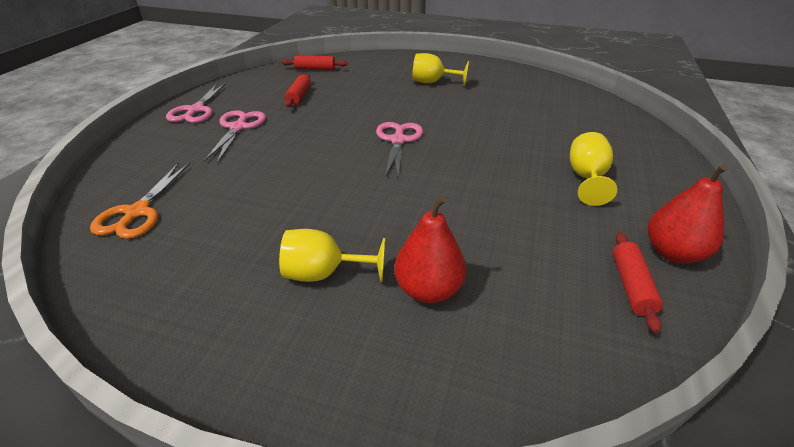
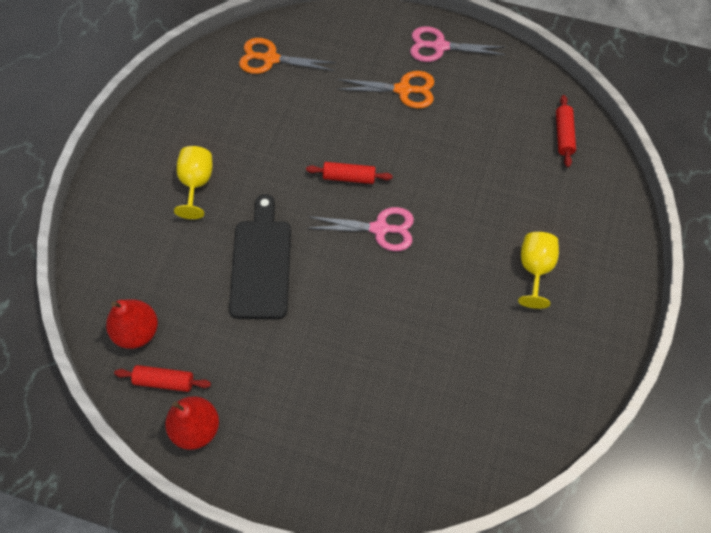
camera: 90 degrees right, 25 degrees up
pink scissors [204,110,266,163] -> orange scissors [337,71,434,108]
red rolling pin [285,74,311,107] -> red rolling pin moved to [306,162,393,184]
red pear [395,196,466,303] -> red pear moved to [106,299,158,349]
yellow goblet [570,132,617,206] -> none
none -> black cutting board [229,194,291,319]

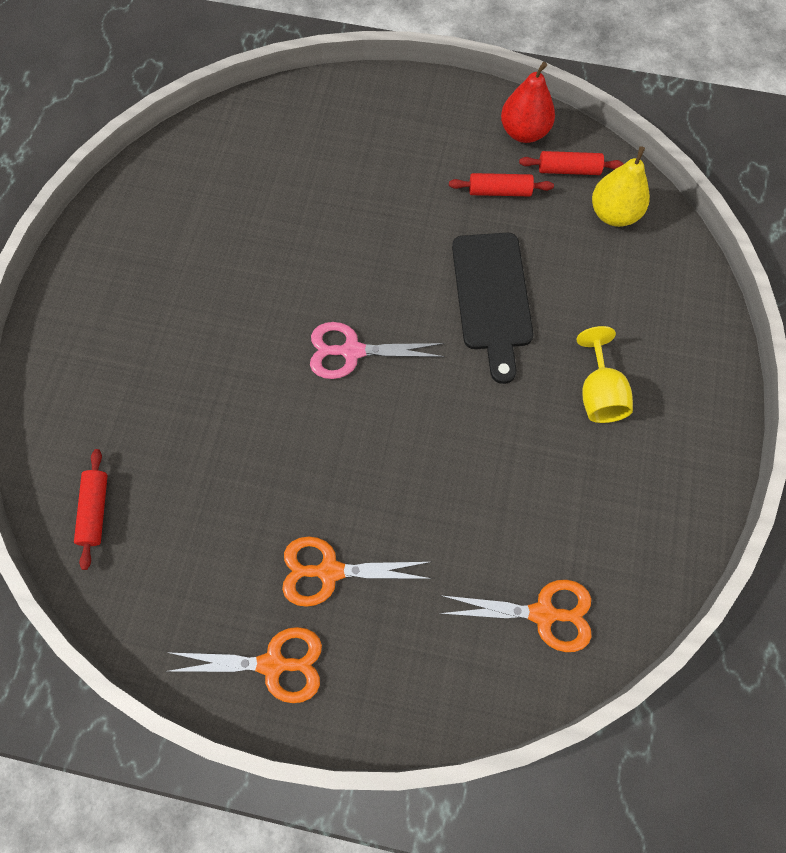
camera: 175 degrees right, 5 degrees up
red pear [106,299,158,349] -> yellow pear [592,146,650,227]
red rolling pin [306,162,393,184] -> red rolling pin moved to [449,173,554,196]
pink scissors [410,26,505,62] -> orange scissors [166,627,322,703]
yellow goblet [518,232,559,309] -> none

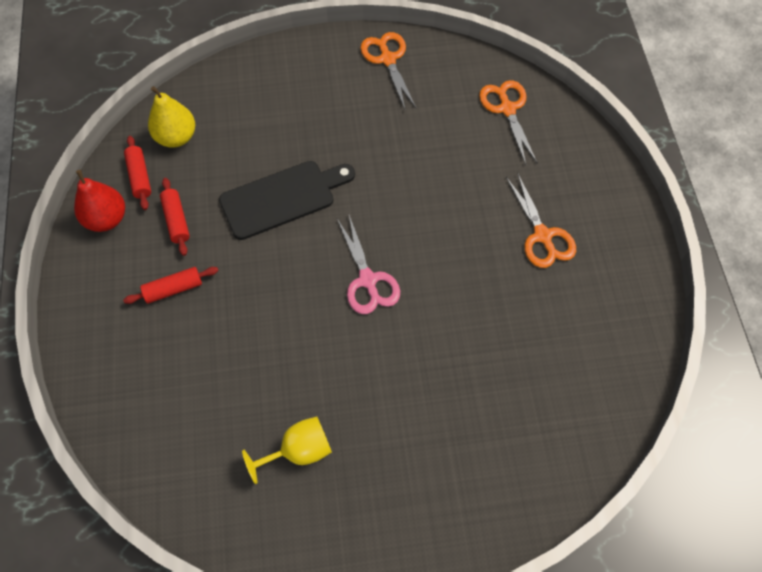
camera: 110 degrees left, 5 degrees down
red rolling pin [74,449,108,570] -> red rolling pin moved to [123,267,219,304]
orange scissors [166,627,322,703] -> orange scissors moved to [360,32,416,109]
yellow goblet [577,326,633,423] -> yellow goblet moved to [242,416,332,484]

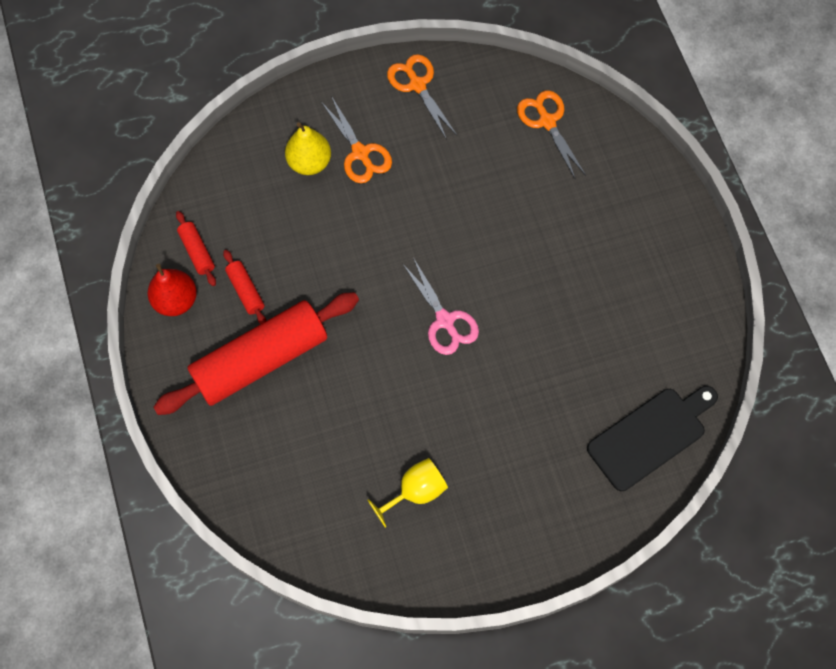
camera: 10 degrees left, 5 degrees up
red rolling pin [123,267,219,304] -> red rolling pin [153,292,359,415], size x2.43
yellow pear [148,86,195,148] -> yellow pear moved to [285,122,331,175]
black cutting board [219,161,355,240] -> black cutting board moved to [587,386,718,491]
orange scissors [506,172,576,268] -> orange scissors moved to [321,96,392,183]

